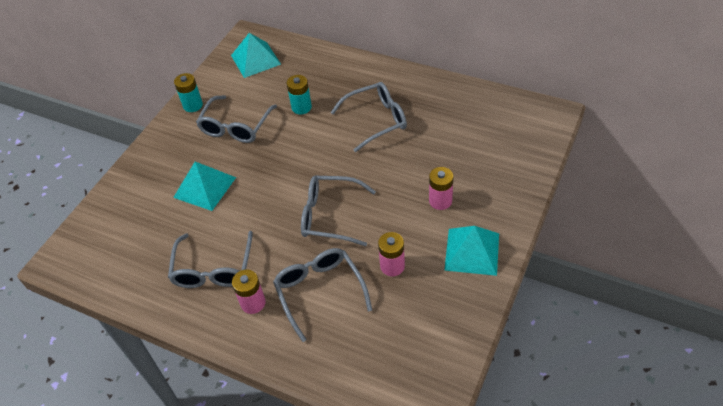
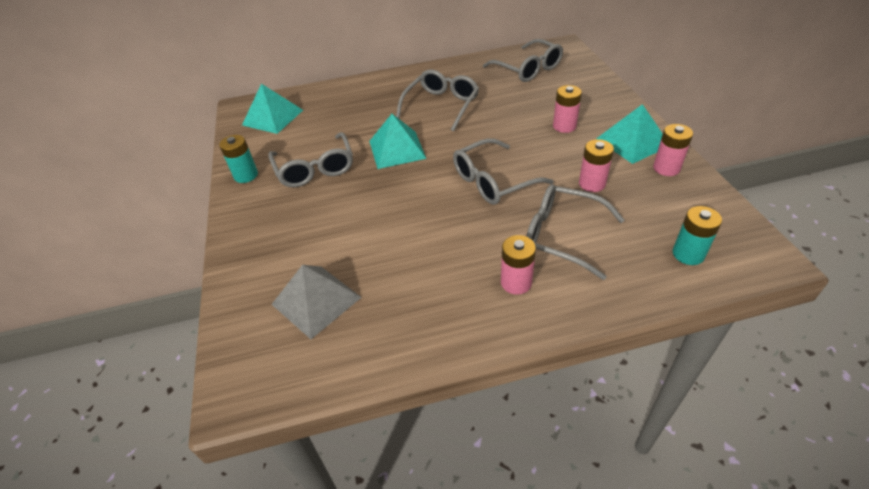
camera: 40 degrees left, 5 degrees down
grey glasses [168,231,253,288] -> grey glasses moved to [483,39,563,82]
turquoise pyramid [173,161,236,211] -> turquoise pyramid moved to [369,114,426,169]
turquoise battery [287,75,312,114] -> turquoise battery moved to [673,206,722,265]
none -> grey pyramid [271,265,362,339]
none -> pink battery [653,124,693,176]

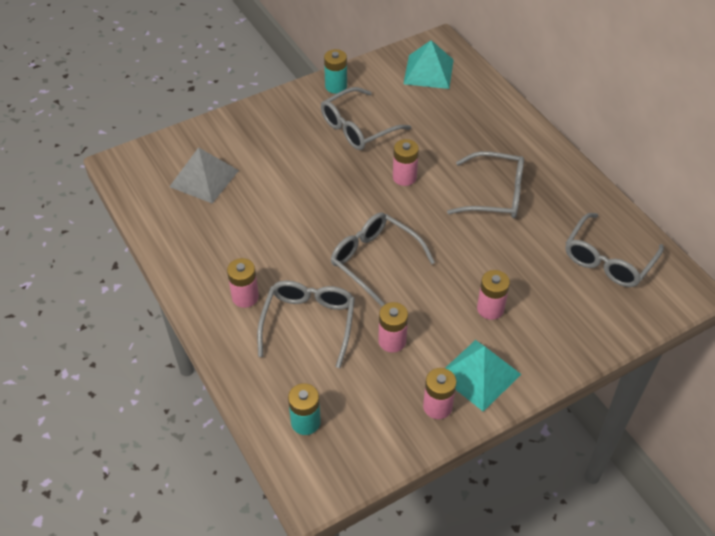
camera: 70 degrees right, 5 degrees up
turquoise pyramid [369,114,426,169] -> pink battery [393,139,419,186]

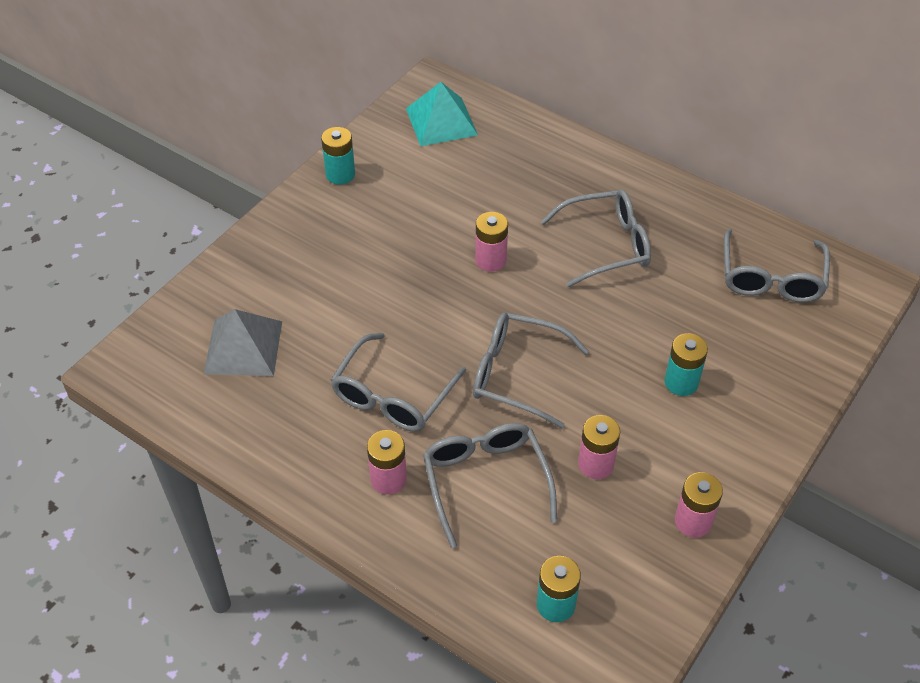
camera: 25 degrees left, 0 degrees up
grey glasses [321,87,411,150] -> grey glasses moved to [331,333,466,432]
turquoise pyramid [445,340,521,412] -> none
pink battery [477,270,510,320] -> turquoise battery [664,333,708,396]

